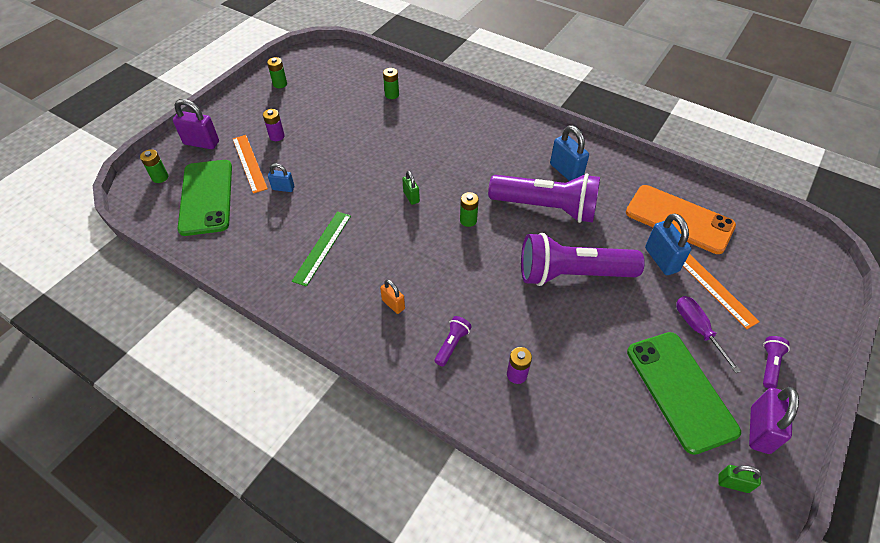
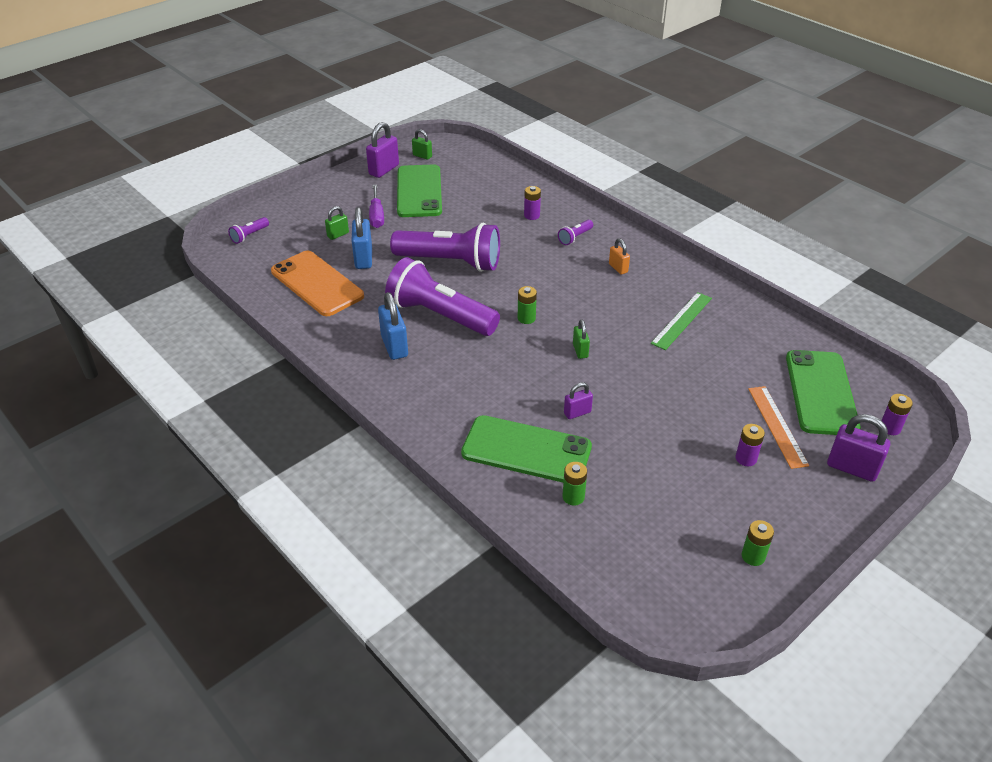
camera: 165 degrees left, 10 degrees down
green battery [140,149,168,183] -> purple battery [881,394,913,435]
blue padlock [268,163,294,192] -> none
orange ruler [683,254,760,329] -> green padlock [325,206,349,240]
purple flashlight [763,336,790,389] -> purple flashlight moved to [228,217,269,244]
none -> green phone [461,415,592,483]
none -> purple padlock [564,382,593,419]

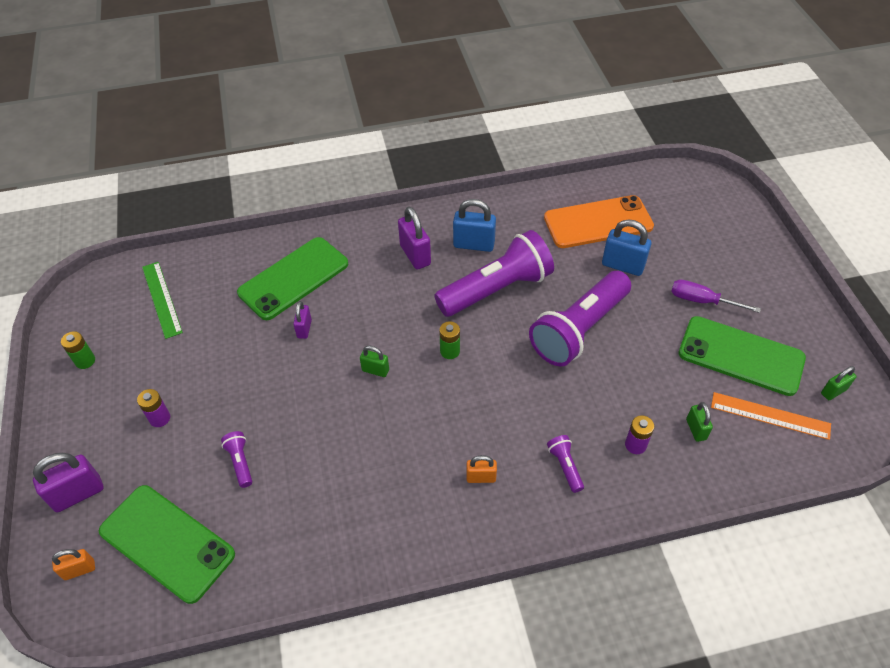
camera: 120 degrees right, 10 degrees up
purple flashlight [228,217,269,244] -> purple flashlight moved to [221,431,252,488]
green padlock [325,206,349,240] -> green padlock moved to [686,402,713,442]
purple padlock [366,122,399,178] -> purple padlock moved to [398,207,431,270]
green battery [563,462,587,506] -> none
green ruler [651,292,712,350] -> green ruler moved to [142,262,183,339]
orange ruler [748,386,809,469] -> orange ruler moved to [711,392,831,440]
purple battery [881,394,913,435] -> orange padlock [52,549,95,580]

